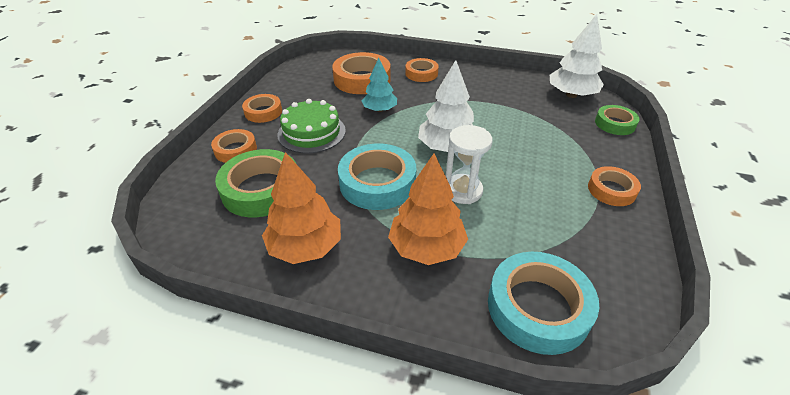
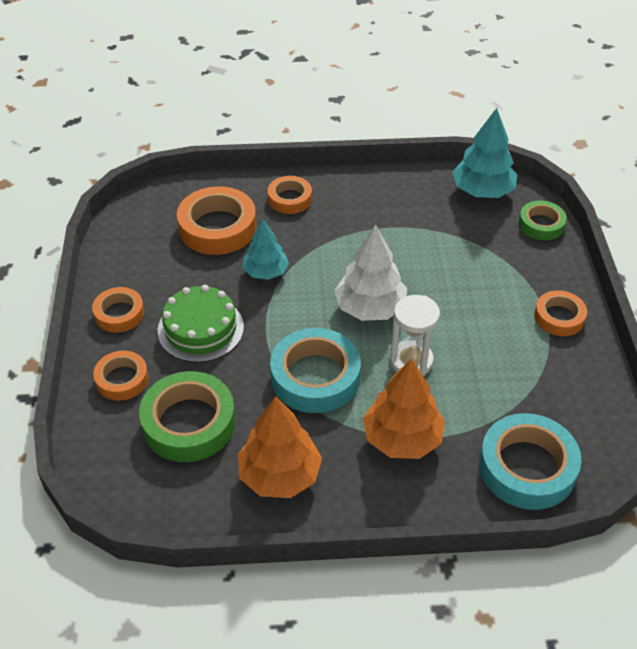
camera: 20 degrees left, 5 degrees up
white tree [550,14,604,98] -> turquoise tree [452,108,517,198]

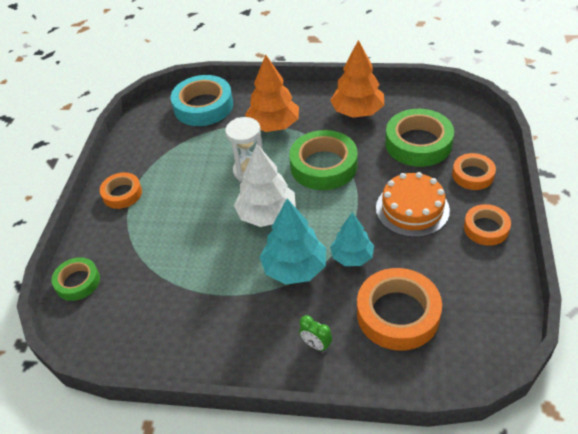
camera: 165 degrees left, 0 degrees up
green cake [157,285,244,362] -> orange cake [376,172,450,237]
orange tape [267,176,312,214] -> green clock [299,315,332,352]
turquoise tape [270,328,361,413] -> green tape [289,130,358,190]
turquoise tree [452,108,517,198] -> turquoise tree moved to [260,199,326,284]

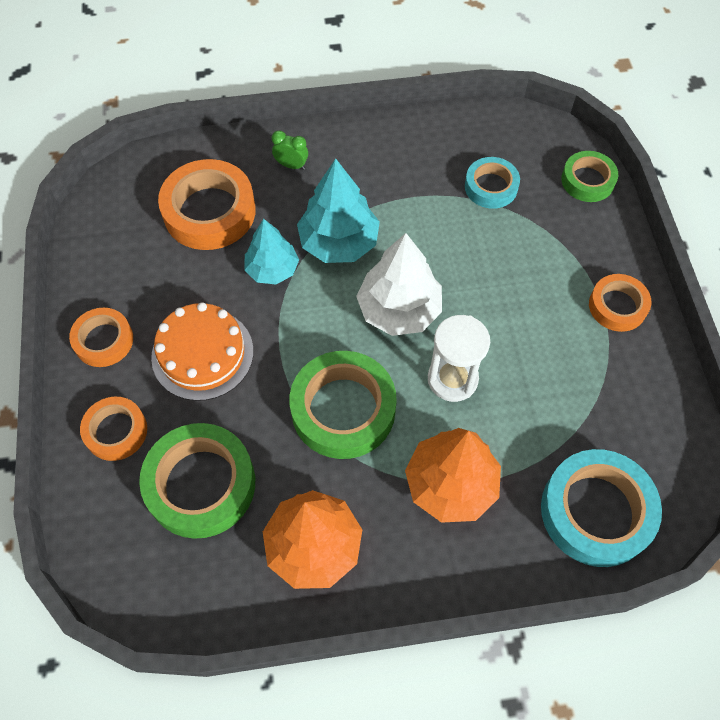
camera: 160 degrees right, 15 degrees up
none -> turquoise tape [465,157,520,209]

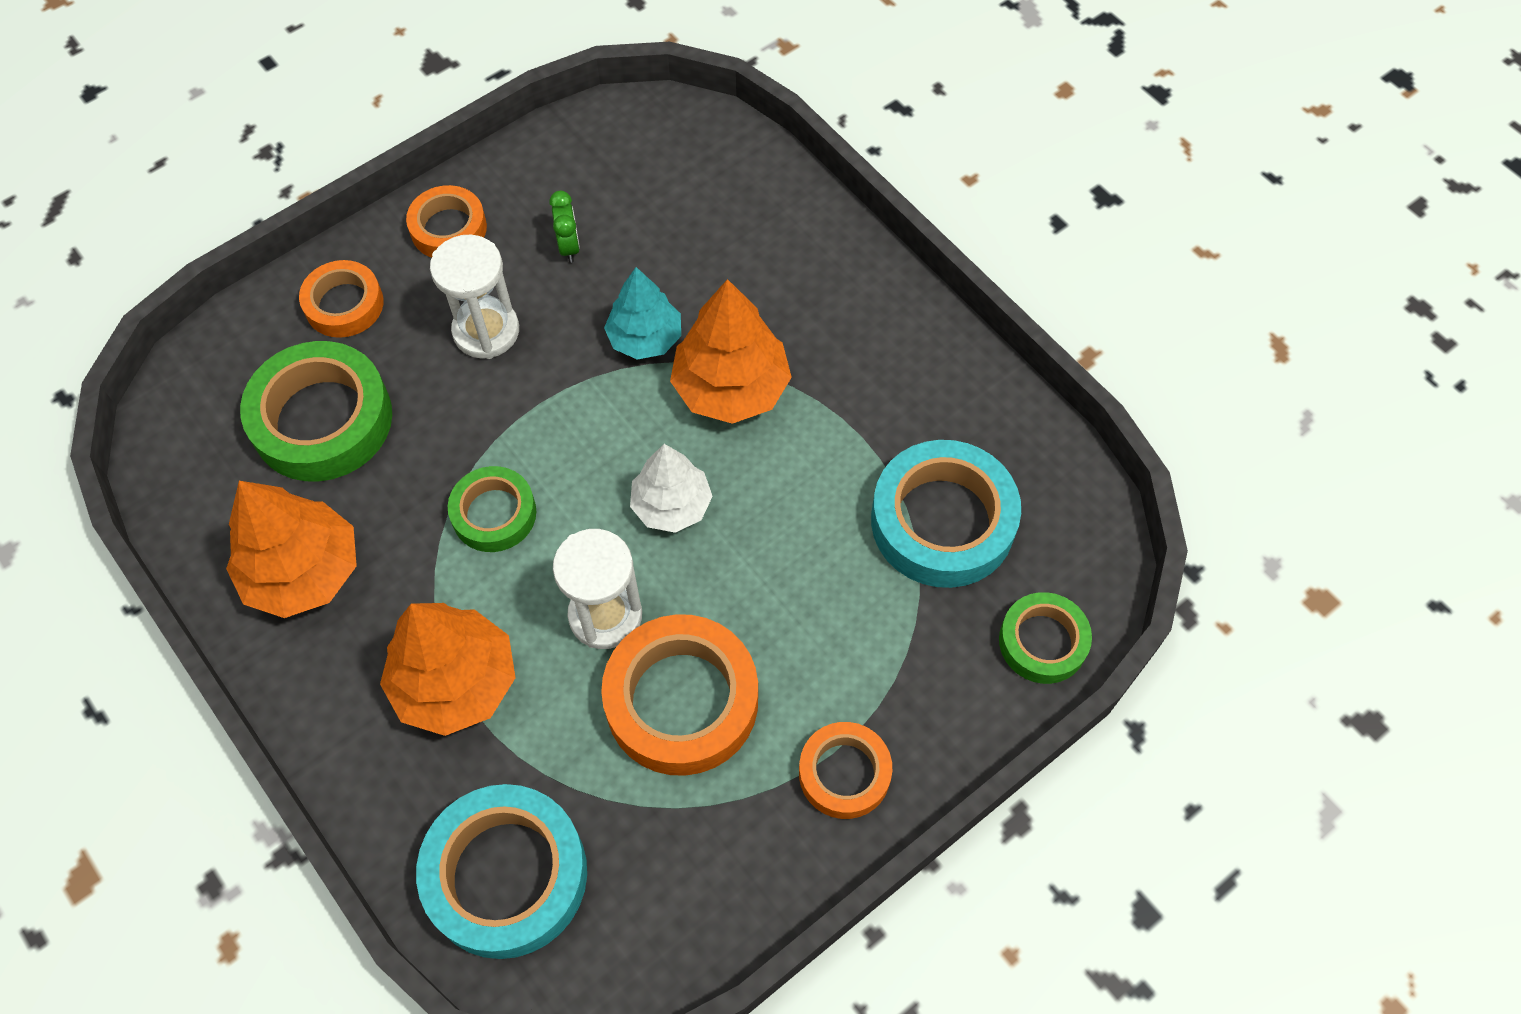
camera: 60 degrees right, 0 degrees up
orange cake [151,302,253,401] -> white hourglass [430,235,519,359]
orange tape [158,159,256,250] -> orange tape moved to [601,614,758,776]
green clock [272,130,308,170] -> green clock moved to [549,191,580,263]
green tape [289,351,397,459] -> green tape [448,466,536,552], size x0.59
turquoise tree [297,159,380,263] -> orange tree [670,279,792,424]
white tree [356,233,442,336] -> white tree [630,444,713,533], size x0.66
turquoise tape [465,157,520,209] -> turquoise tape [871,440,1021,588], size x1.71

